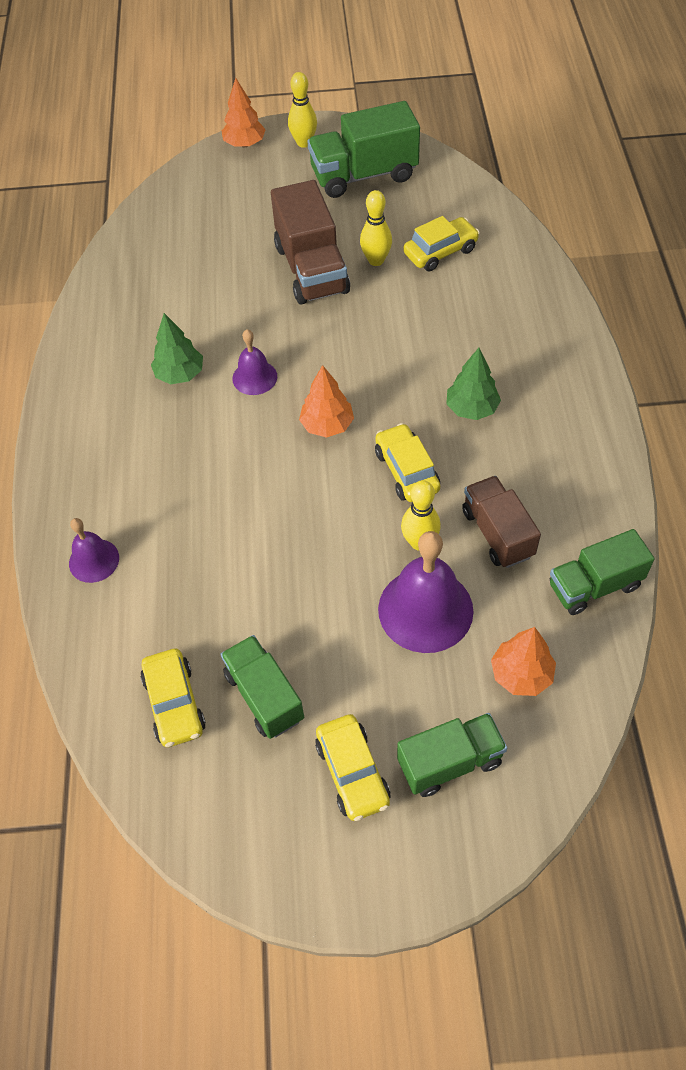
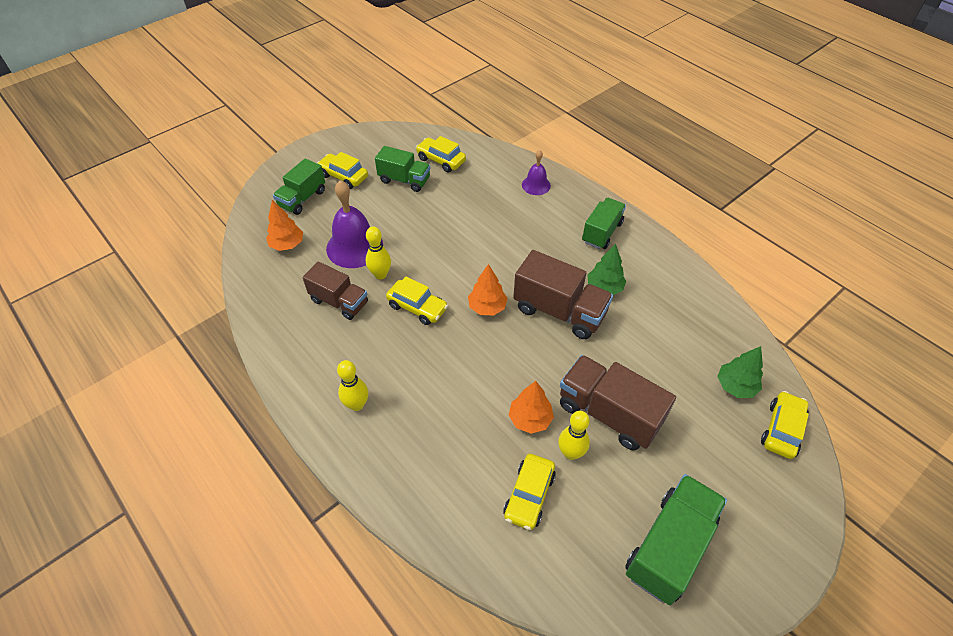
camera: 140 degrees right, 5 degrees down
orange tree [222,78,266,147] -> orange tree moved to [509,381,554,434]
purple bell [232,330,277,395] -> brown truck [513,250,613,339]
yellow bowling pin [288,72,317,148] -> yellow bowling pin moved to [337,360,368,411]
green tree [446,348,501,420] -> green tree moved to [717,346,763,398]
green truck [550,529,655,615] -> green truck moved to [582,198,626,249]
none -> yellow car [761,391,809,459]

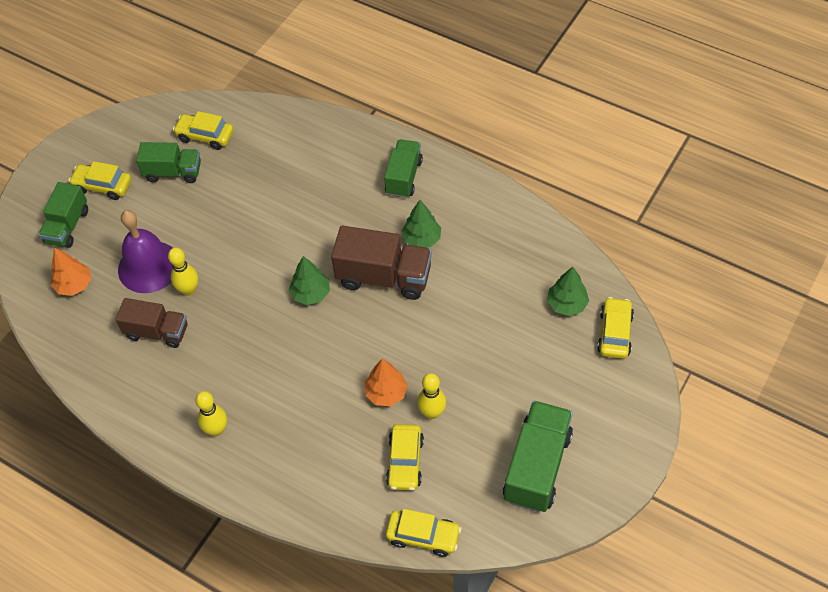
camera: 15 degrees left, 5 degrees up
yellow car [386,276,448,325] -> yellow car moved to [386,509,461,557]
orange tree [468,264,508,316] -> green tree [289,256,330,305]
purple bell [522,150,551,195] -> none
brown truck [560,355,676,450] -> none

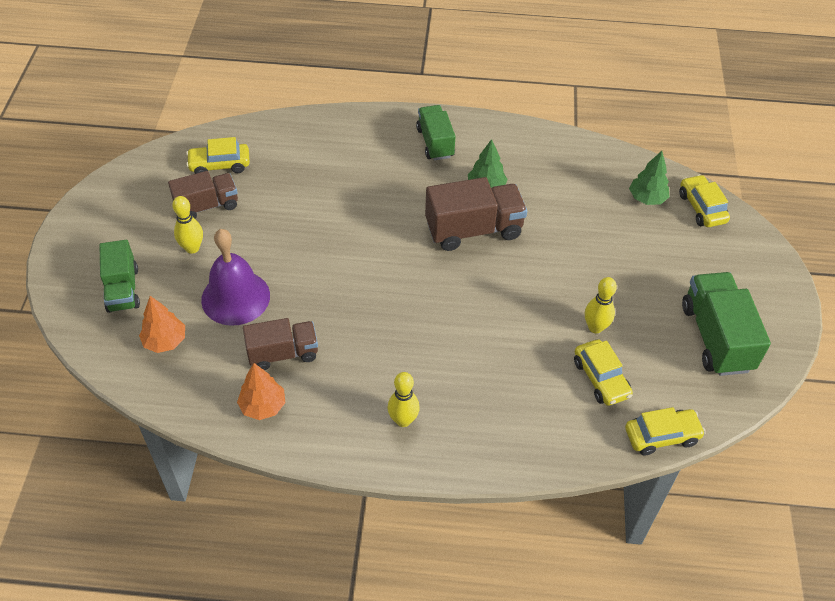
camera: 30 degrees left, 5 degrees down
yellow car [68,161,132,200] -> none
green truck [136,142,201,183] -> brown truck [168,171,238,219]
yellow bowling pin [168,248,198,296] -> yellow bowling pin moved to [172,196,203,254]
green tree [289,256,330,305] -> none
orange tree [364,359,408,406] -> orange tree moved to [237,363,285,420]

